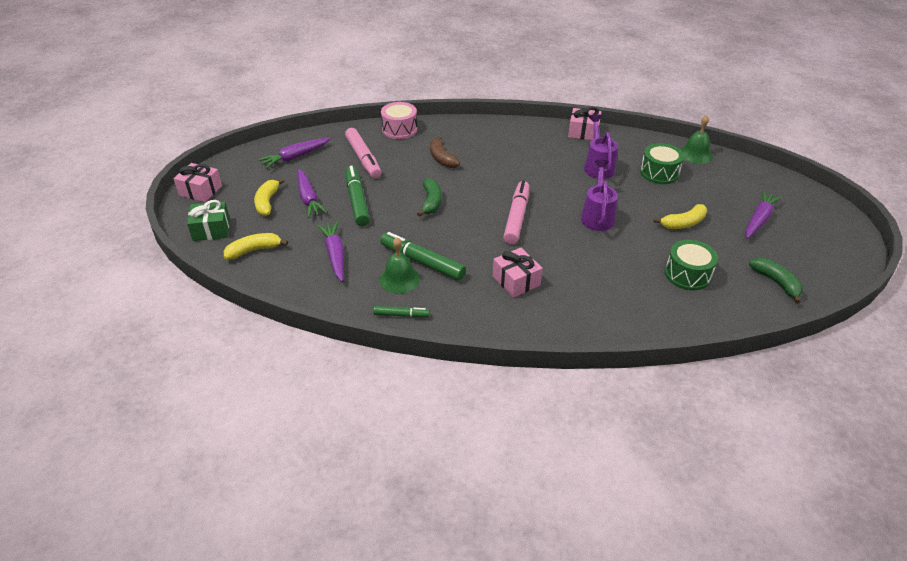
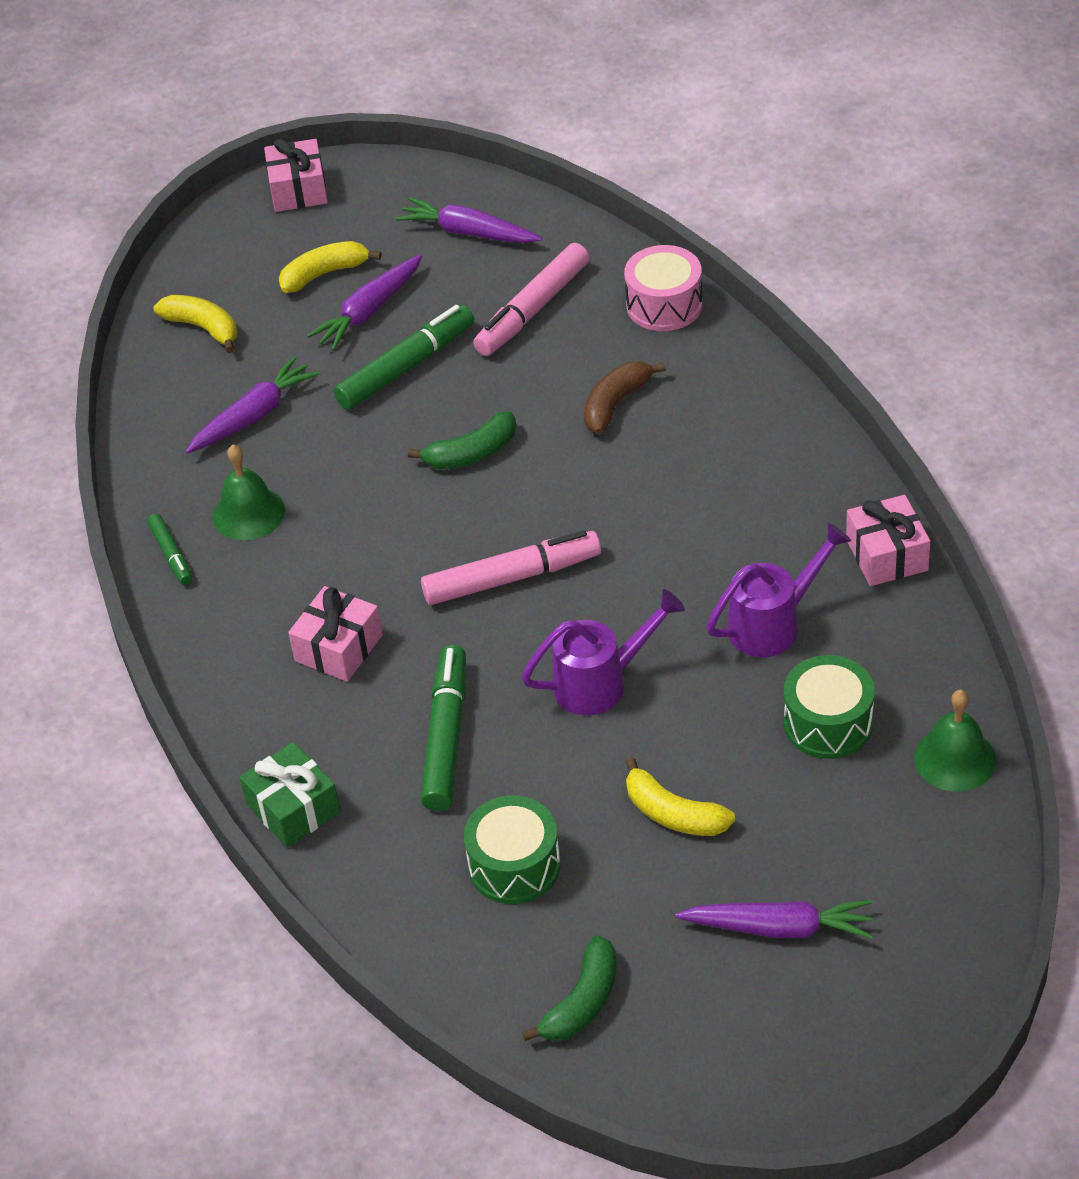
camera: 65 degrees right, 5 degrees up
green gift [187,200,230,241] -> green gift moved to [240,742,341,848]
green marker [380,232,466,280] -> green marker moved to [421,645,466,811]

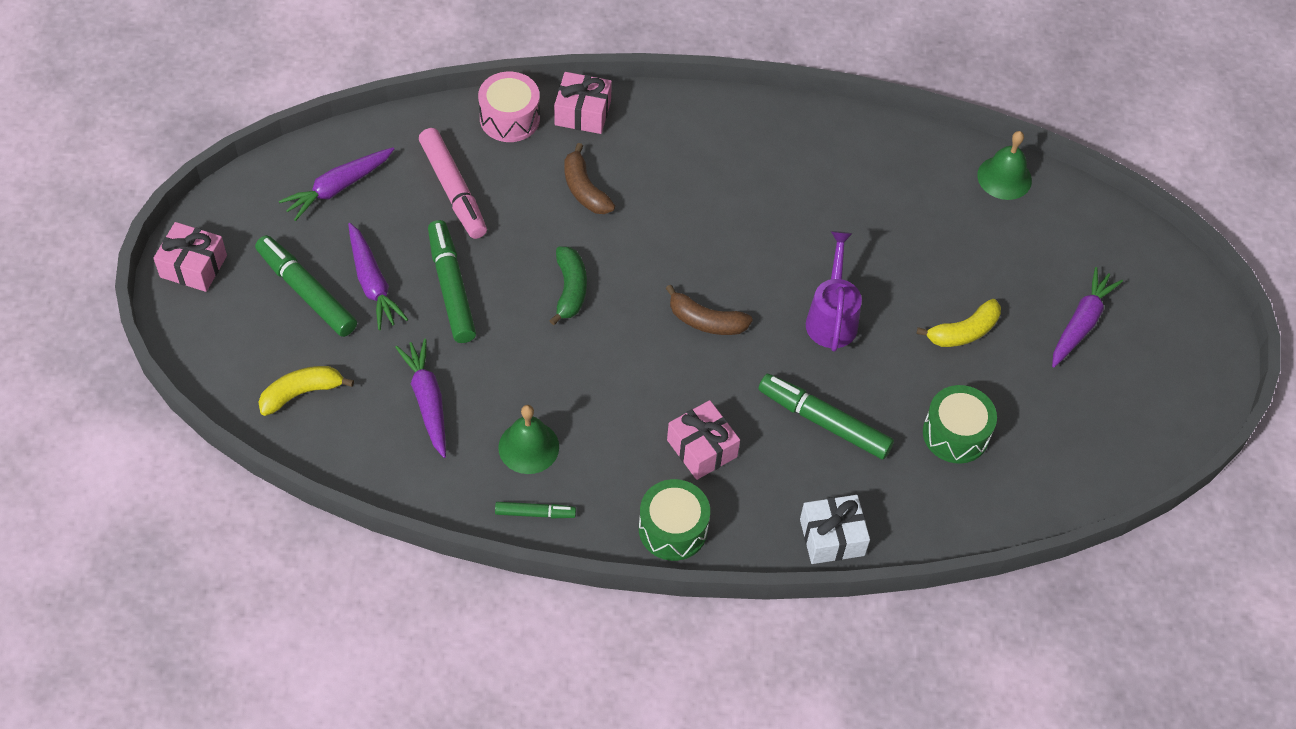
camera: 70 degrees left, 10 degrees up
green gift [240,742,341,848] -> white gift [800,495,870,564]
yellow banana [279,241,381,293] -> green marker [255,235,357,337]
pink marker [421,530,601,605] -> brown banana [666,285,753,335]
green banana [522,935,616,1041] -> none
purple watering can [706,523,851,657] -> none
green drum [784,655,875,759] -> green drum moved to [639,479,710,561]
pink gift [846,495,930,586] -> pink gift moved to [554,72,612,134]

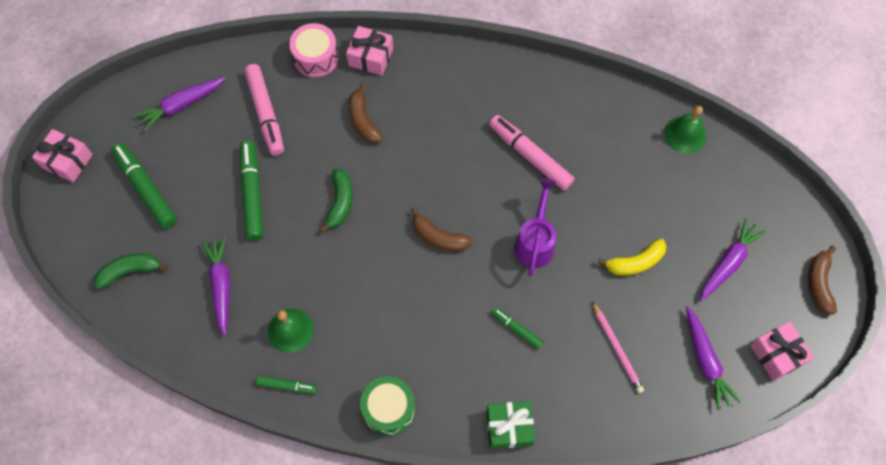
camera: 10 degrees right, 10 degrees up
yellow banana [258,366,354,416] -> green banana [94,253,168,289]
purple carrot [348,223,408,330] -> purple carrot moved to [686,306,741,410]
pink gift [667,400,740,480] -> pink gift moved to [750,322,814,381]
green marker [758,374,894,459] -> green marker [491,308,544,349], size x0.54
white gift [800,495,870,564] -> green gift [487,401,535,449]
green drum [923,385,997,463] -> pink pencil [592,301,644,393]
none -> pink marker [489,115,575,190]
none -> brown banana [808,246,837,315]

